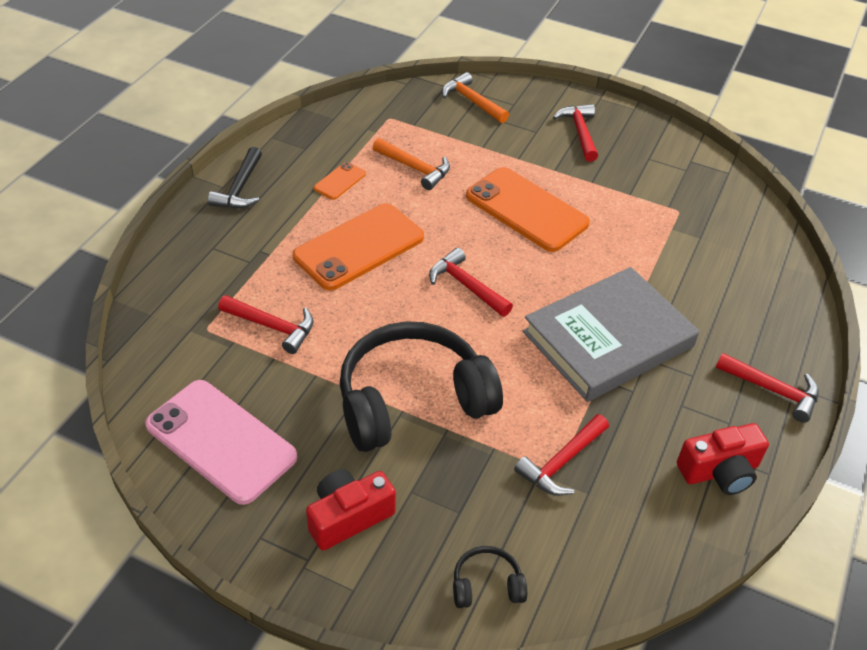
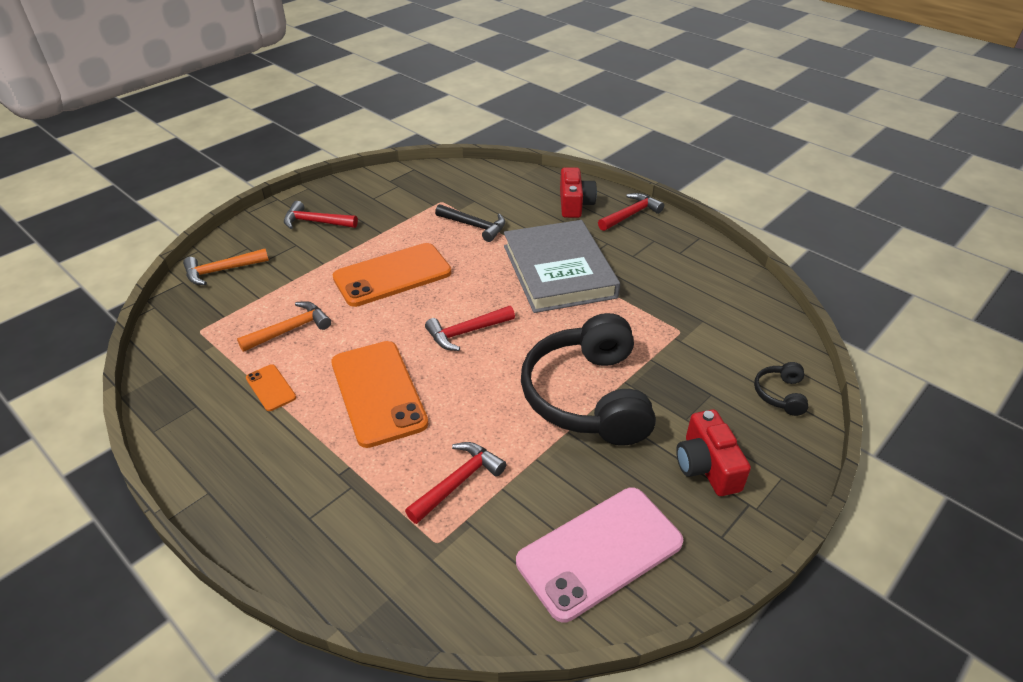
camera: 70 degrees left, 5 degrees down
black hammer [208,147,262,209] -> black hammer moved to [435,204,505,242]
red hammer [514,414,609,496] -> none
red camera [677,423,769,495] -> red camera moved to [560,167,597,218]

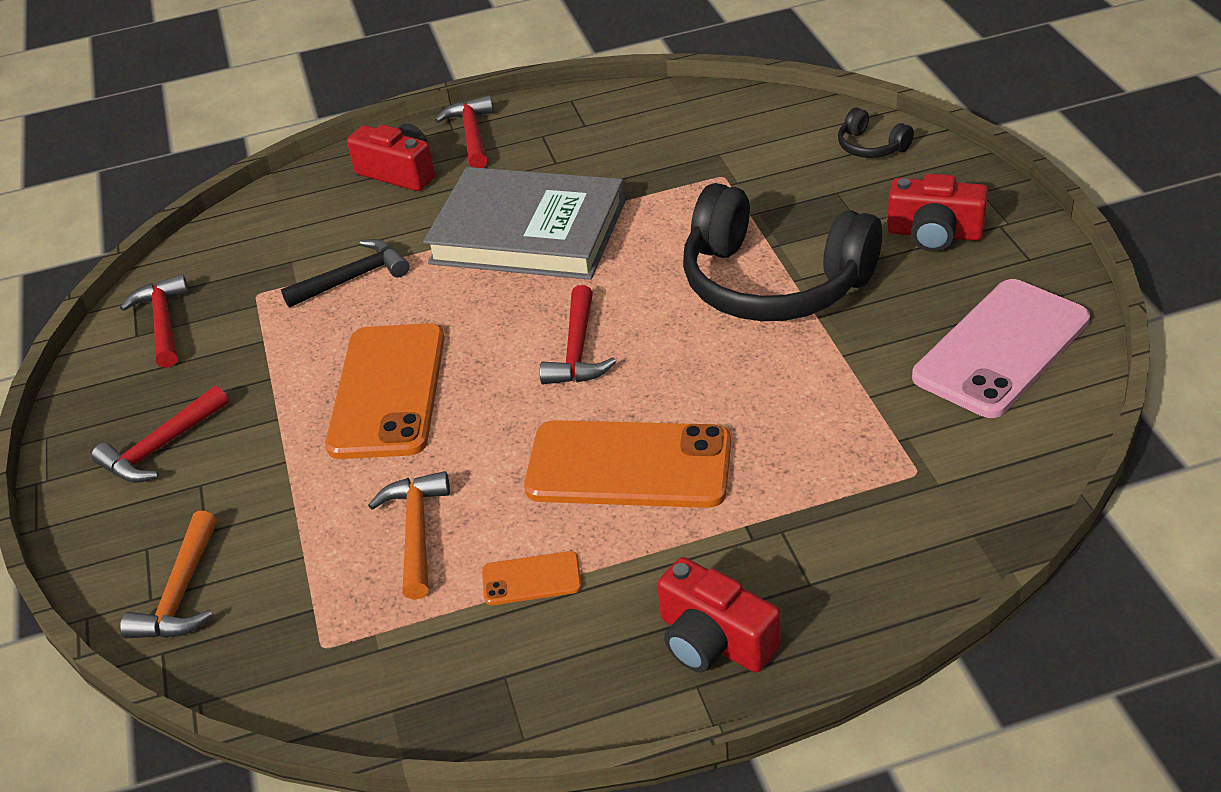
camera: 55 degrees left, 0 degrees up
red hammer [405,442,506,524] -> red hammer moved to [120,274,189,368]
pink phone [516,488,684,622] -> pink phone turned 45 degrees clockwise [912,279,1090,418]
none -> red camera [657,557,781,673]

